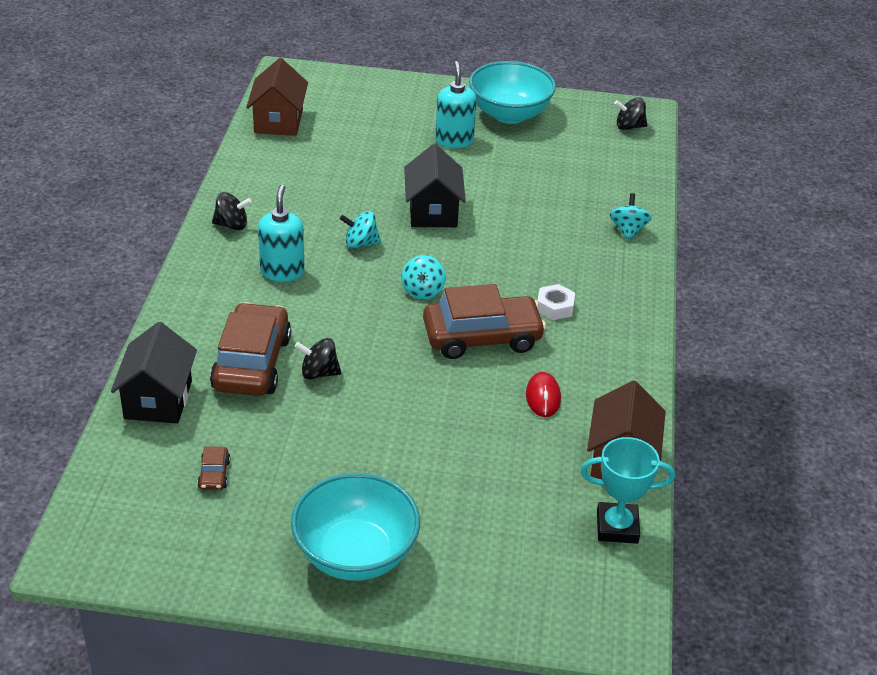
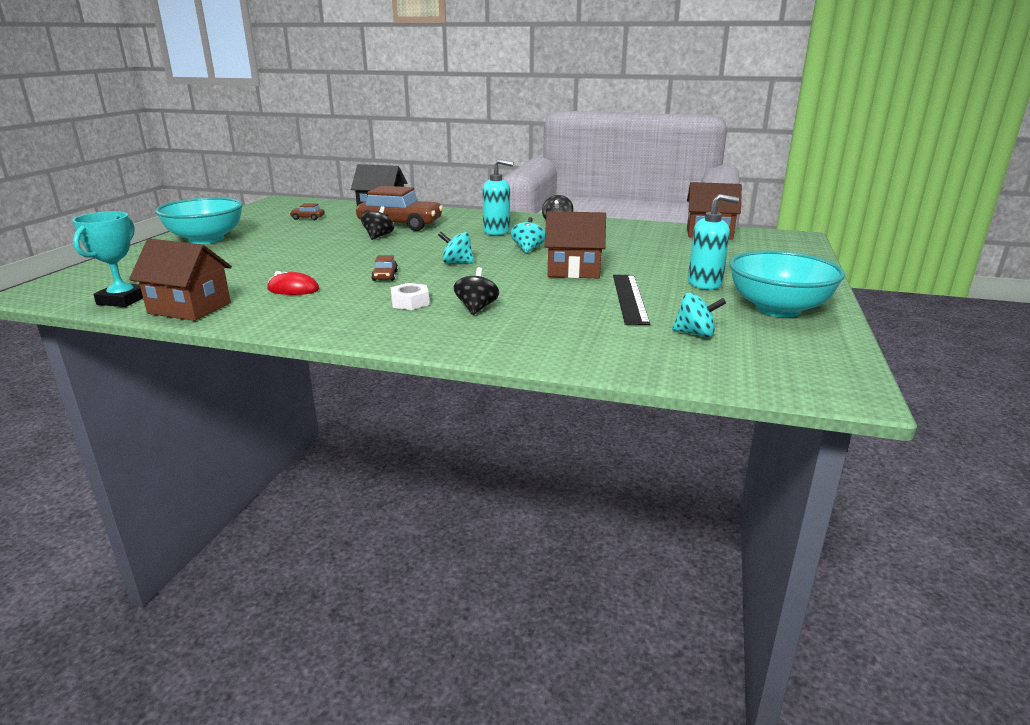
camera: 100 degrees right, 15 degrees down
black house [404,144,466,227] -> brown house [544,211,606,278]
brown car [423,284,546,359] -> brown car [371,255,398,281], size x0.41
turquoise spinning top [610,193,651,241] -> turquoise spinning top moved to [672,293,726,338]
black spinning top [614,97,647,130] -> black spinning top moved to [454,267,499,315]
none -> black ruler [613,275,650,325]

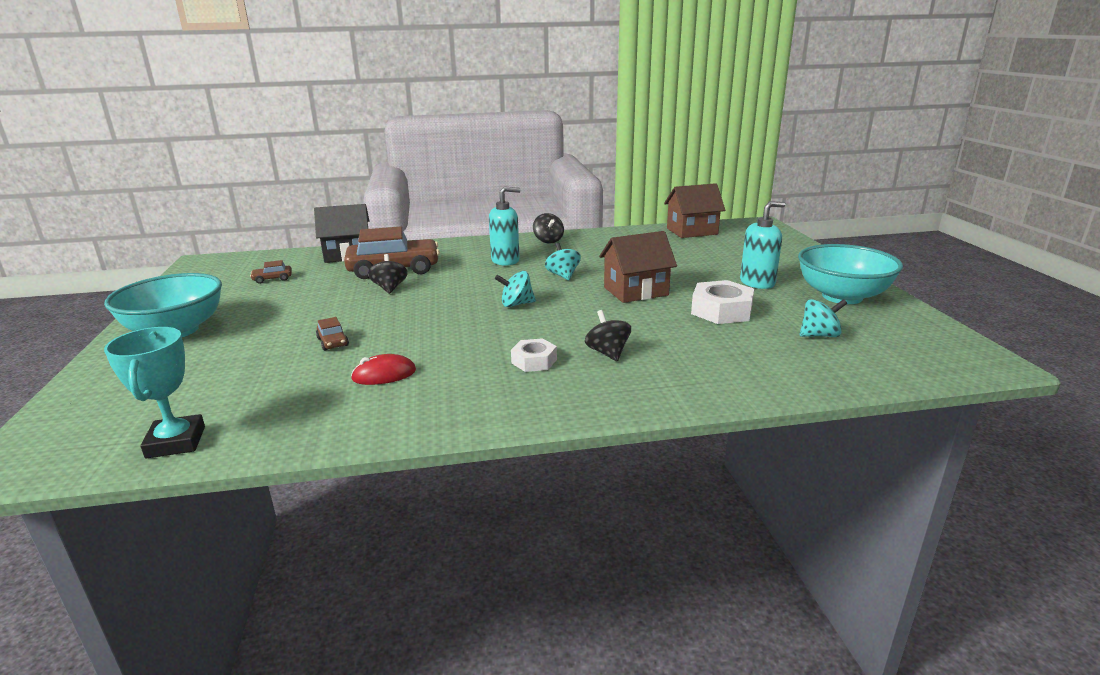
camera: 25 degrees left, 0 degrees up
brown house [129,239,232,321] -> none
brown car [371,255,398,281] -> brown car moved to [316,317,349,351]
black ruler [613,275,650,325] -> white nut [691,280,754,324]

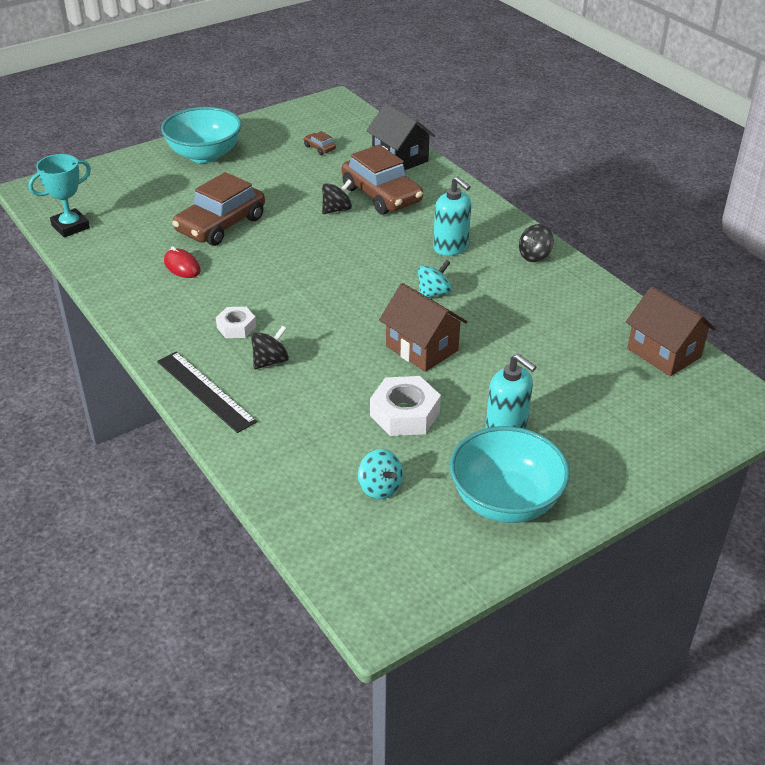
camera: 65 degrees right, 15 degrees up
brown car [316,317,349,351] -> brown car [172,172,265,246], size x2.45
turquoise spinning top [495,271,536,307] -> none
none -> black ruler [157,352,257,433]

